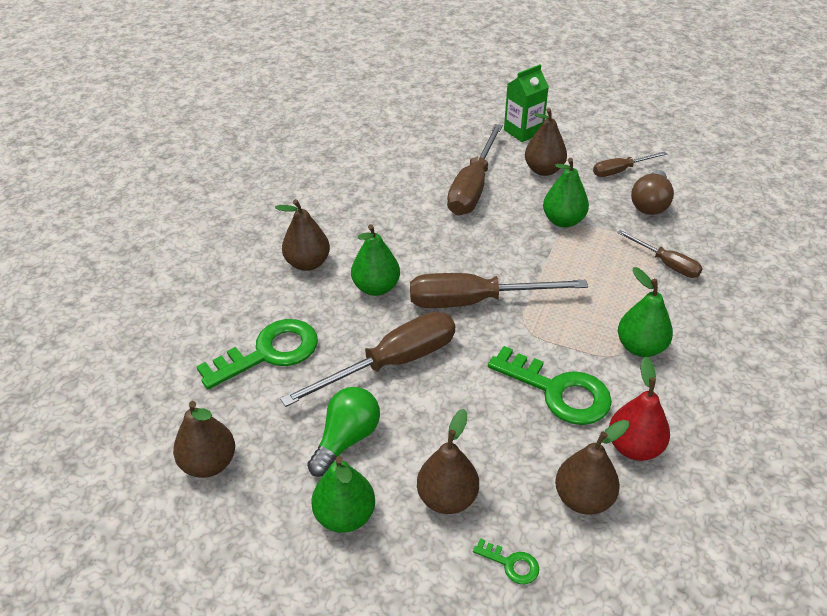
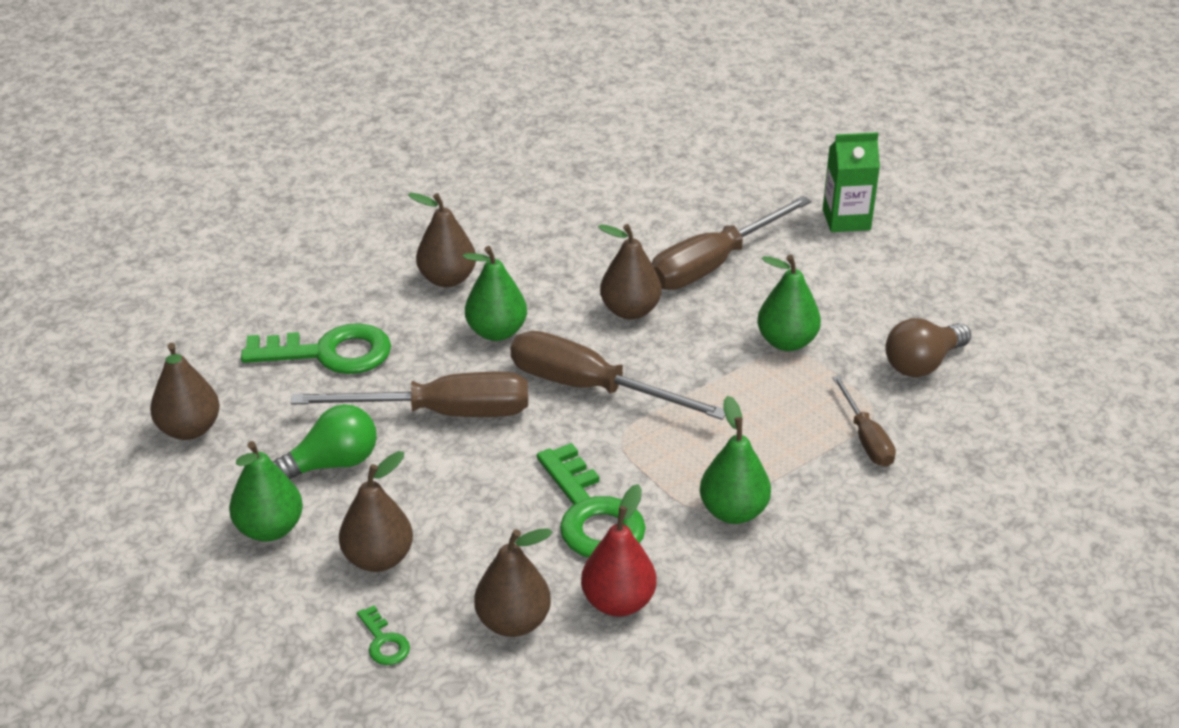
camera: 30 degrees right, 5 degrees down
brown pear [525,108,567,176] -> brown pear moved to [598,224,661,320]
brown screwdriver [593,151,667,177] -> none

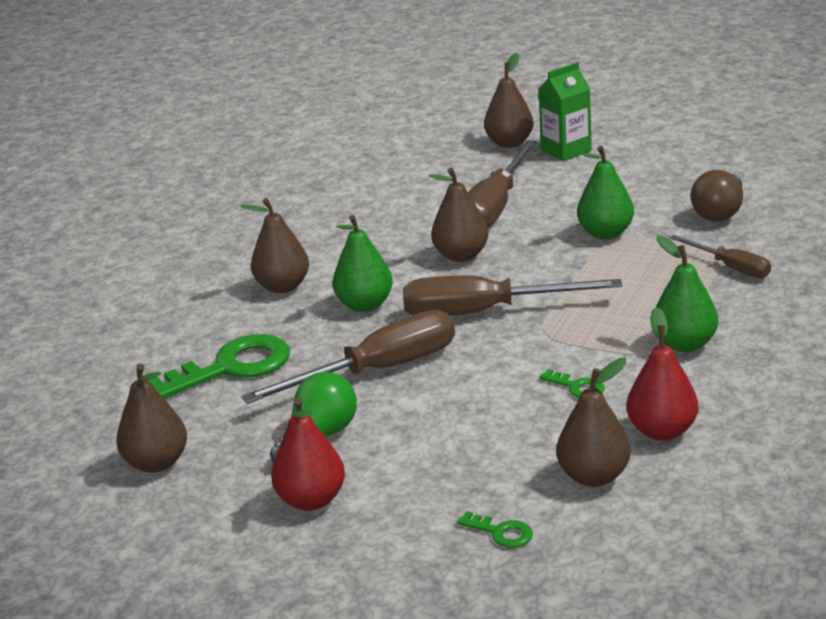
camera: 25 degrees left, 10 degrees down
green pear [229,441,303,542] -> red pear [271,398,345,511]
brown pear [339,451,413,572] -> brown pear moved to [484,53,534,148]
green key [537,443,646,558] -> green key [539,369,605,398], size x0.45

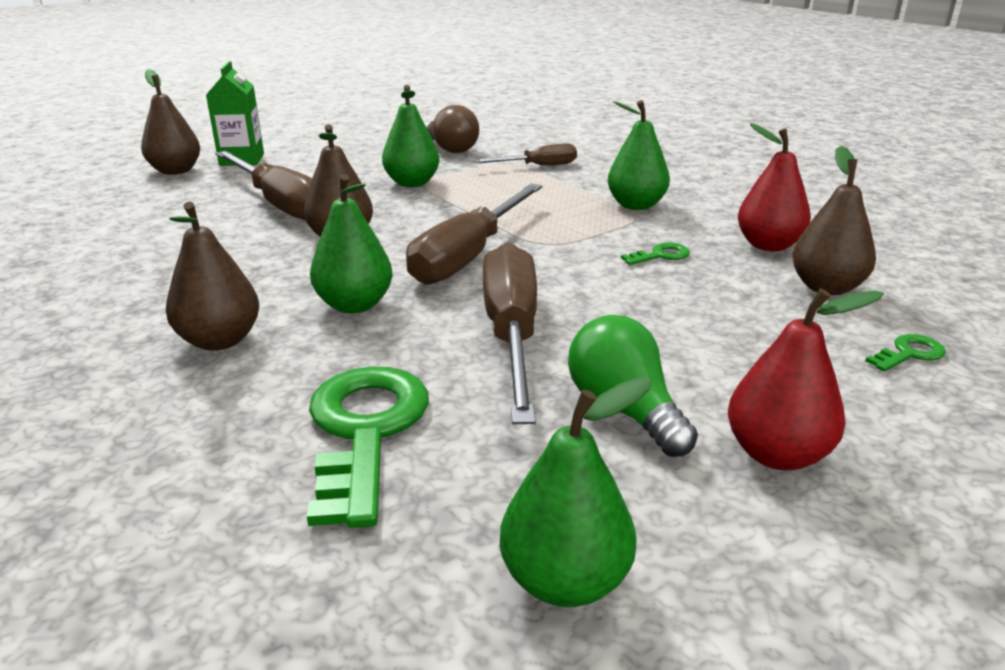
camera: 65 degrees left, 0 degrees up
brown pear [116,363,187,473] -> green pear [500,377,652,607]

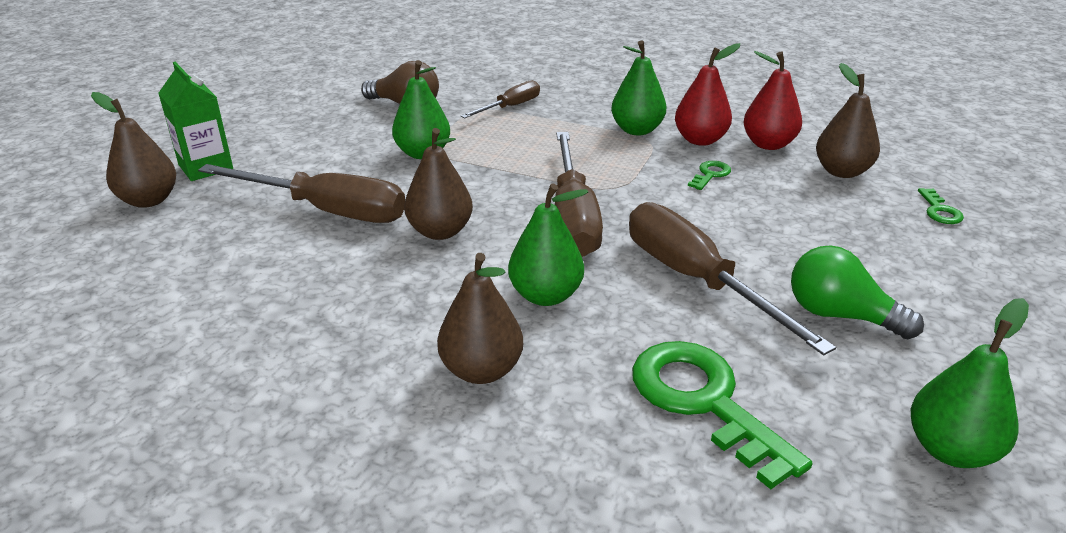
camera: 30 degrees left, 5 degrees up
red pear [728,288,884,470] -> red pear moved to [675,43,740,146]
green key [865,334,946,372] -> green key turned 150 degrees clockwise [918,188,964,224]

